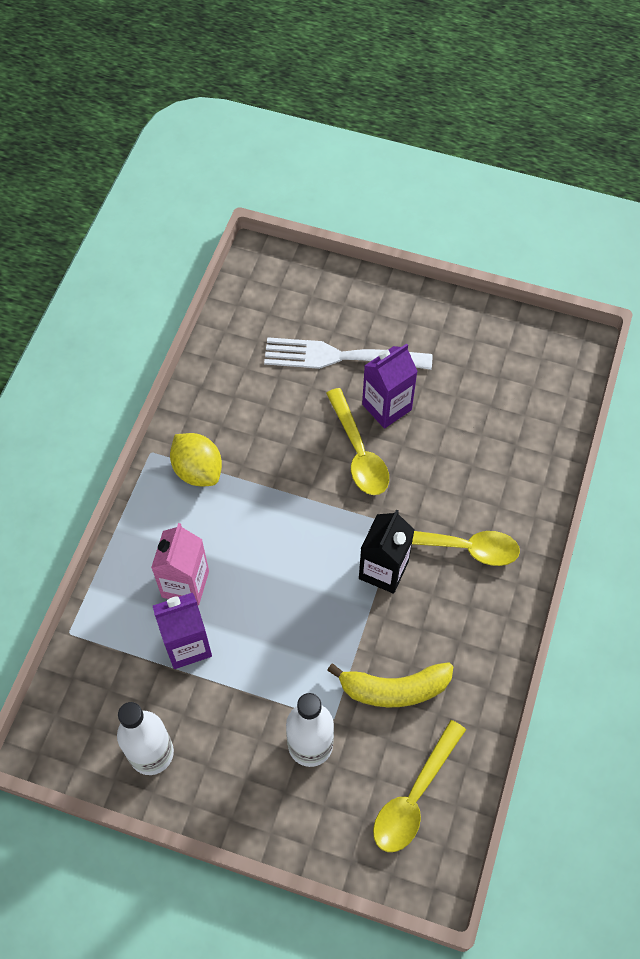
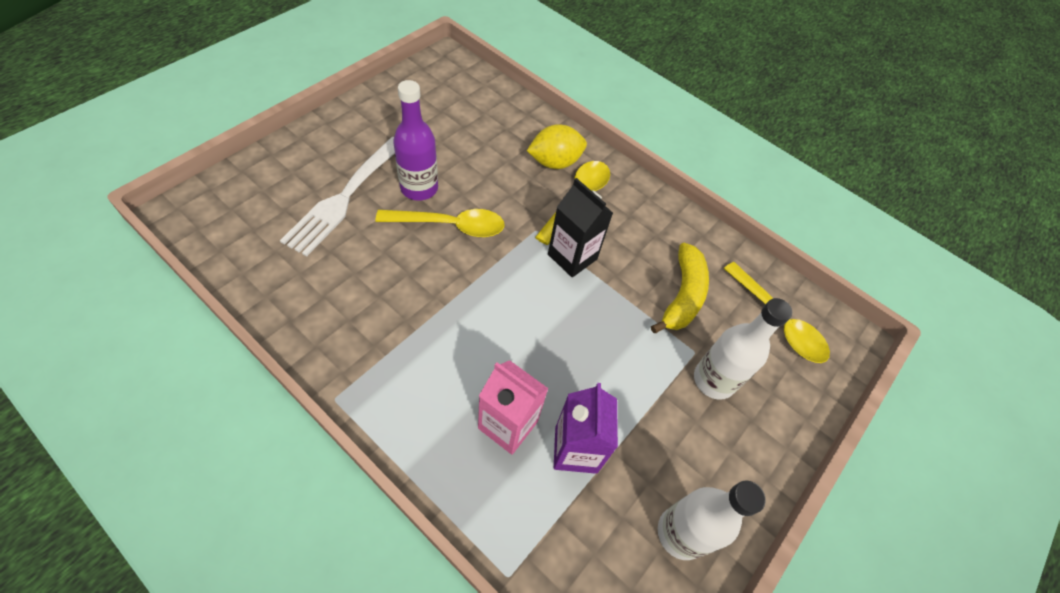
camera: 75 degrees left, 5 degrees down
yellow lemon [170,433,222,486] -> yellow lemon moved to [527,124,587,169]
purple carton [362,343,418,429] -> purple bottle [393,80,438,201]

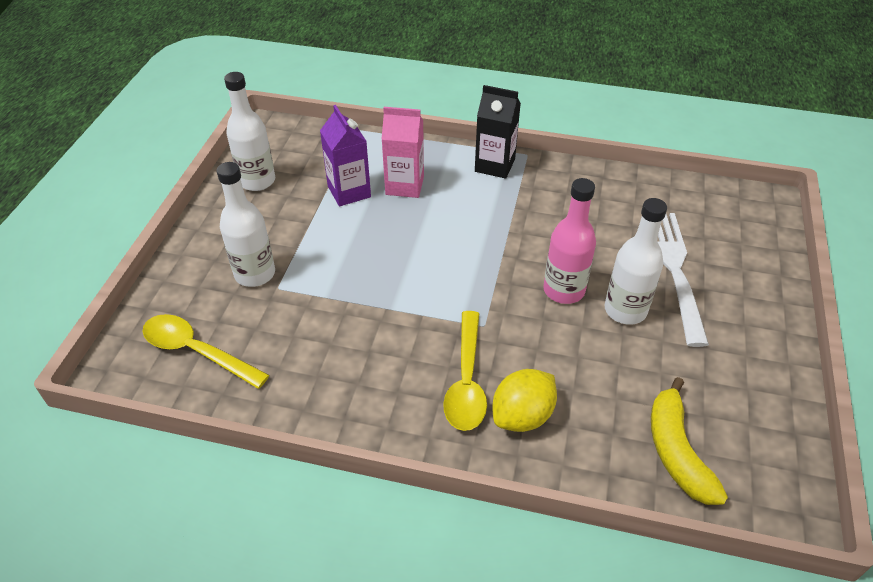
camera: 160 degrees right, 10 degrees down
yellow spoon [376,209,505,237] -> pink bottle [543,178,596,304]
purple bottle [393,80,438,201] -> white bottle [604,198,667,325]
black carton [548,178,613,277] -> black carton moved to [475,85,521,179]
yellow banana [651,243,709,333] -> yellow banana moved to [651,377,728,505]

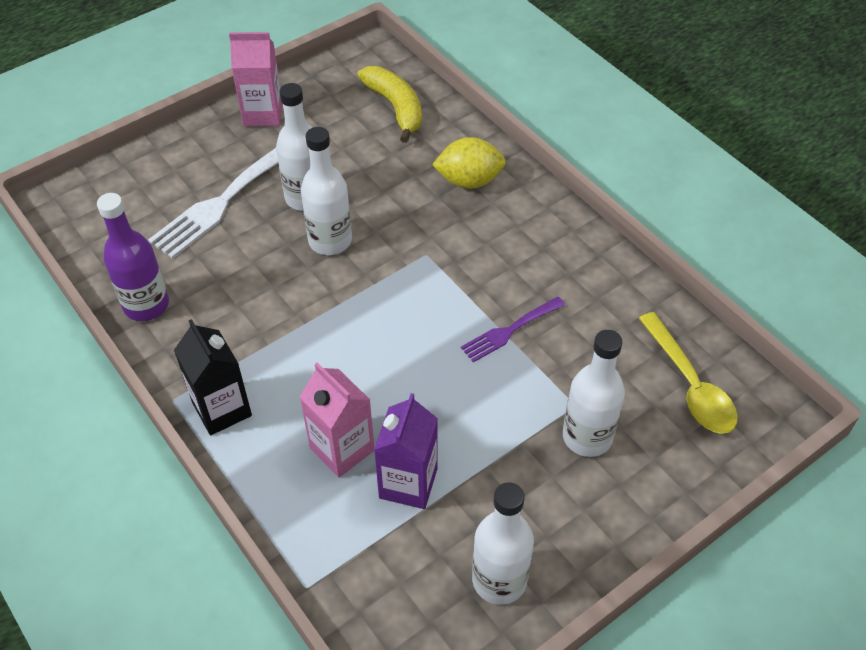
camera: 140 degrees left, 5 degrees up
yellow spoon [443,311,487,431] -> none
pink bottle [543,178,596,304] -> white bottle [301,127,352,255]
yellow banana [651,377,728,505] -> yellow banana turned 60 degrees counterclockwise [357,66,422,143]
none -> purple bottle [97,193,169,321]
none -> pink carton [229,32,282,126]
none -> purple fork [461,297,565,362]

